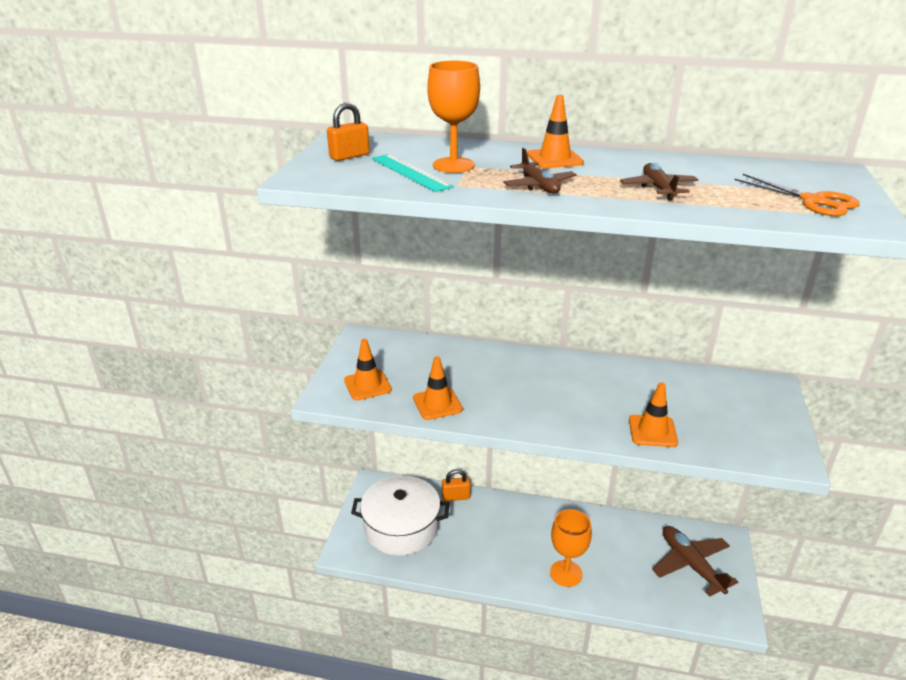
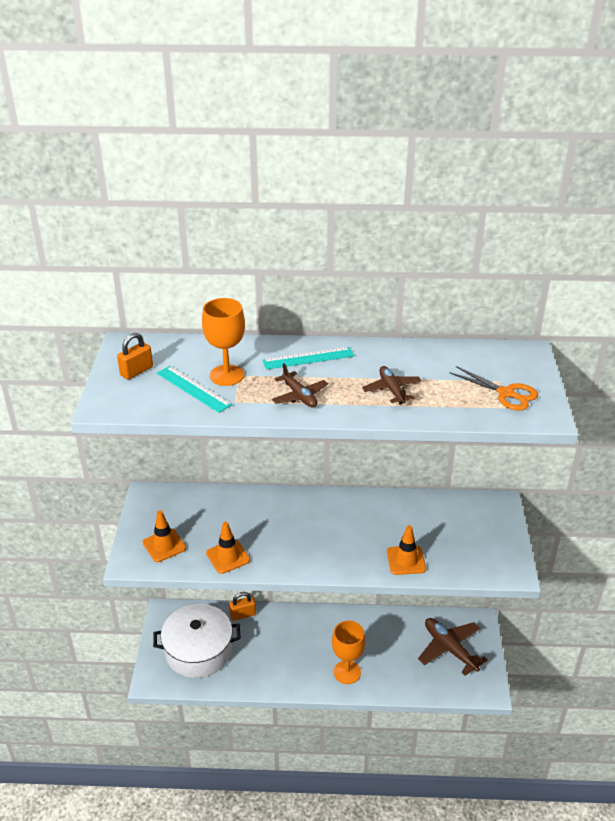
camera: 10 degrees left, 5 degrees up
orange traffic cone [527,95,584,168] -> turquoise ruler [262,347,354,370]

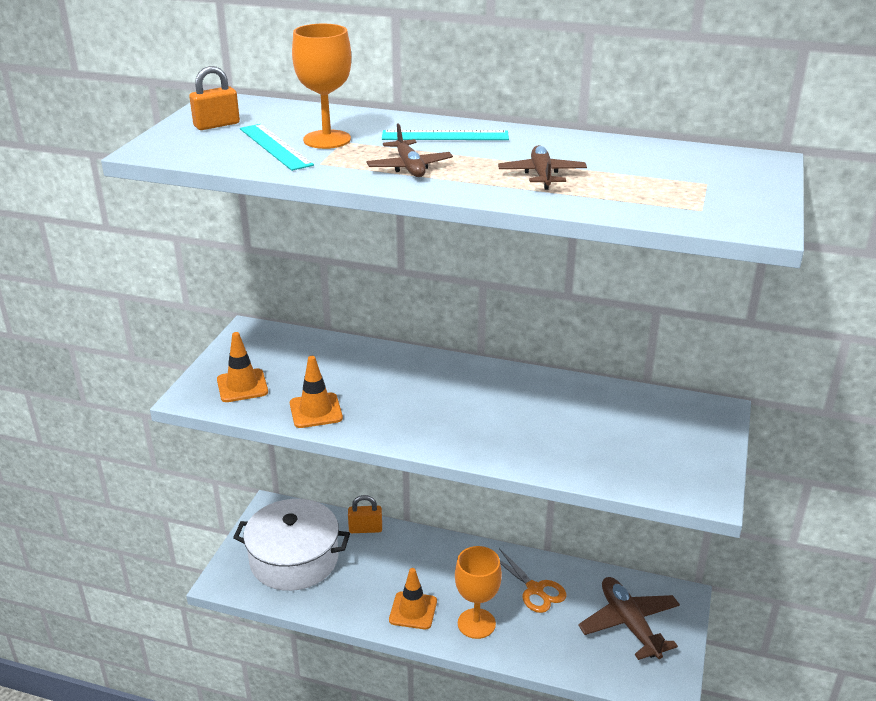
camera: 15 degrees right, 5 degrees down
orange traffic cone [387,525,426,575] -> orange traffic cone moved to [389,568,437,629]
orange scissors [450,366,538,411] -> orange scissors moved to [499,548,566,613]

